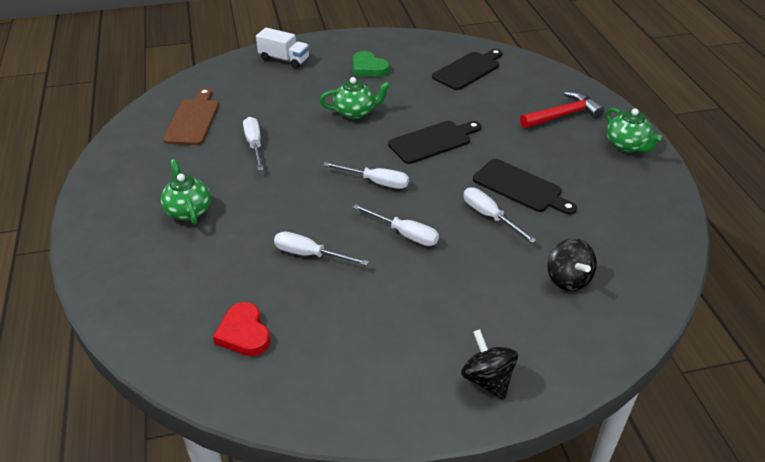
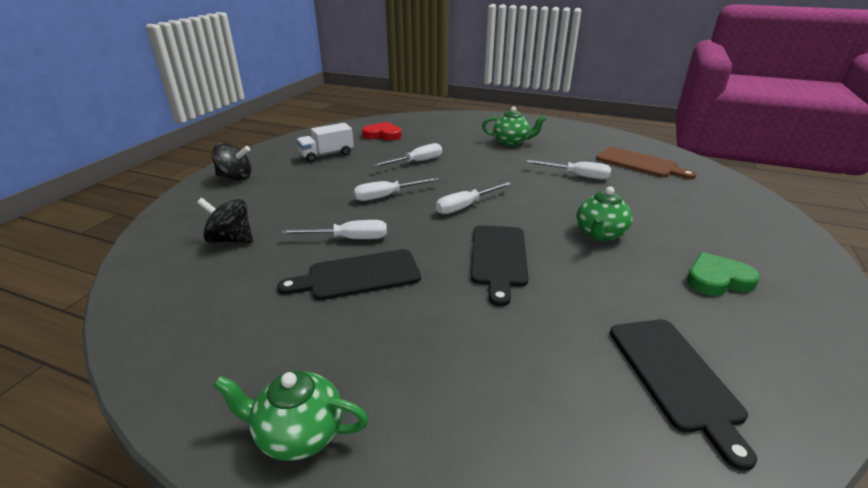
camera: 125 degrees right, 10 degrees down
white truck [256,27,310,69] -> white truck moved to [296,123,354,162]
red hammer [520,92,604,129] -> none

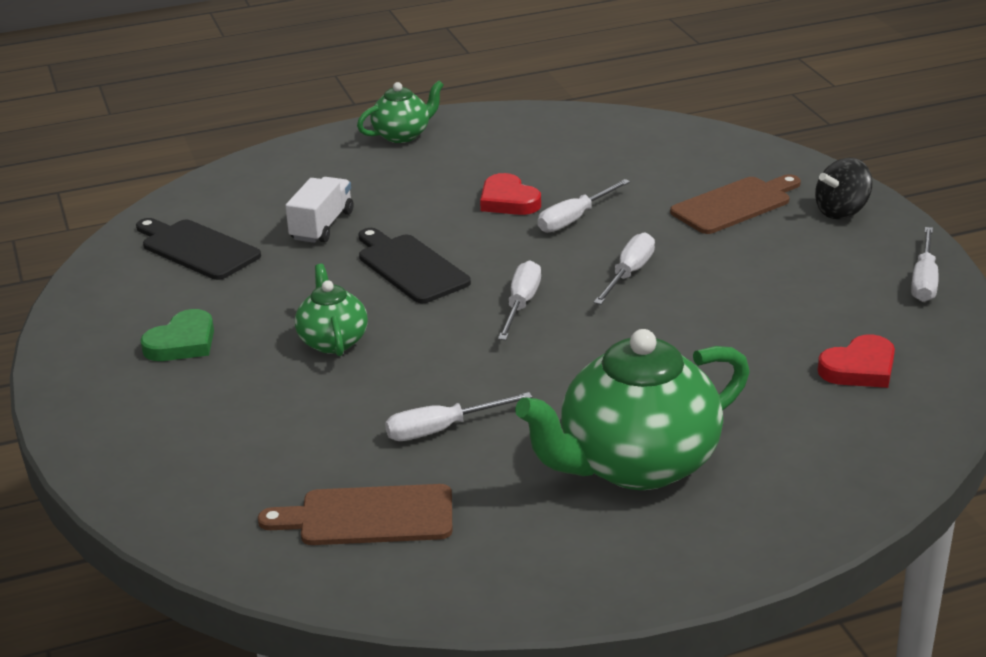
camera: 140 degrees right, 0 degrees up
black spinning top [197,198,253,243] -> none
black cutting board [277,249,421,300] -> red heart [480,173,541,215]
white truck [296,123,354,162] -> white truck moved to [285,177,353,243]
white screwdriver [372,143,442,167] -> white screwdriver moved to [911,227,939,302]
green teapot [482,106,546,146] -> green teapot [515,329,750,490], size x1.95
none -> brown cutting board [670,174,801,234]

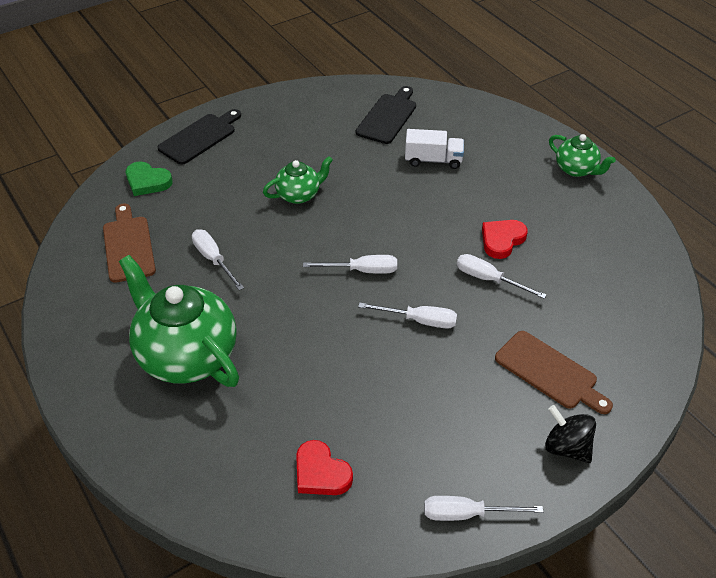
camera: 75 degrees right, 15 degrees up
green heart [140,309,214,361] -> green heart moved to [126,161,172,196]
black cutting board [358,228,471,303] -> black cutting board moved to [158,109,241,165]

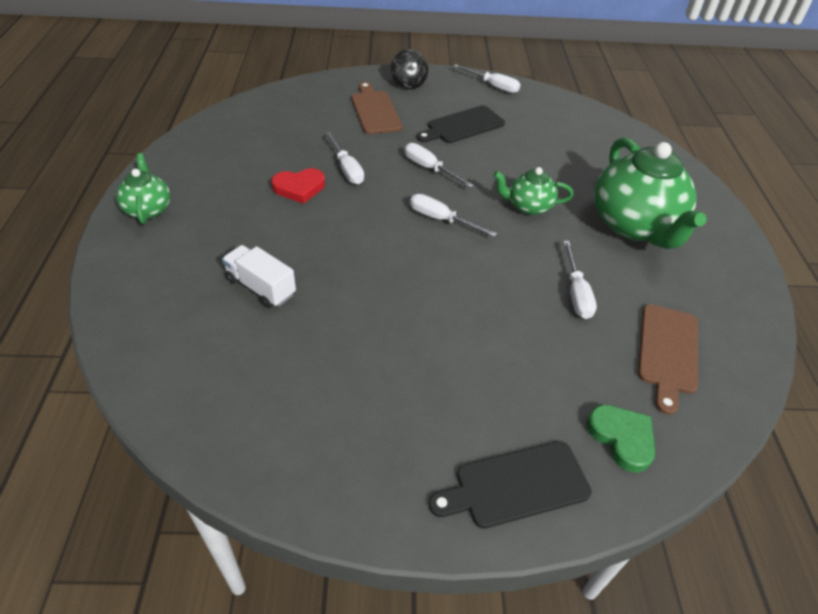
camera: 150 degrees left, 0 degrees up
green teapot [263,156,333,204] -> green teapot moved to [493,167,574,215]
red heart [296,440,353,495] -> none
black cutting board [356,86,416,144] -> black cutting board moved to [416,105,505,143]

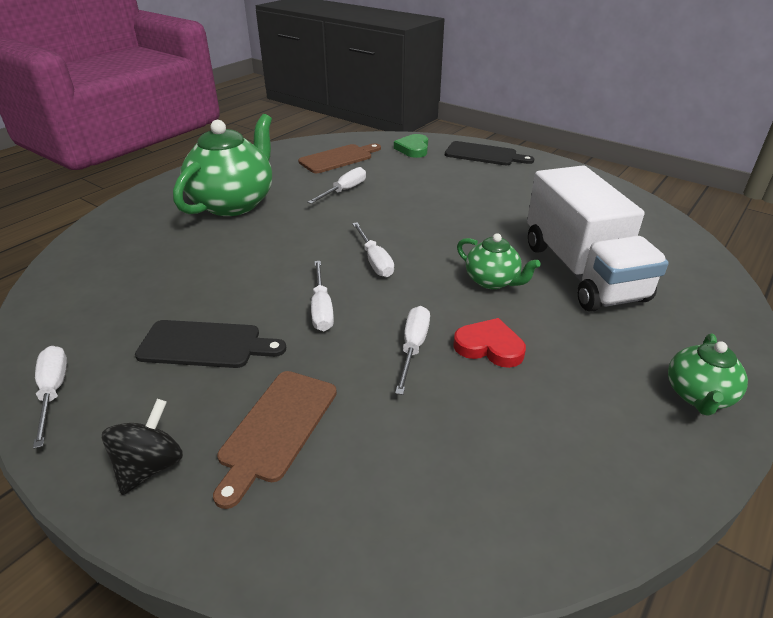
camera: 140 degrees left, 10 degrees down
white truck [222,245,296,308] -> white truck [527,165,669,312], size x2.13
green teapot [493,167,574,215] -> green teapot moved to [457,233,540,289]

